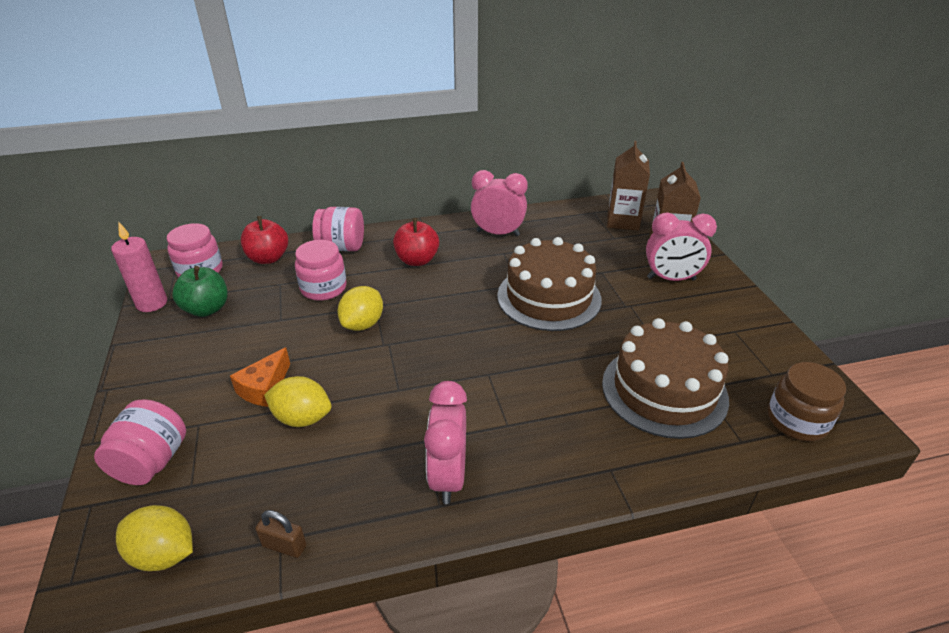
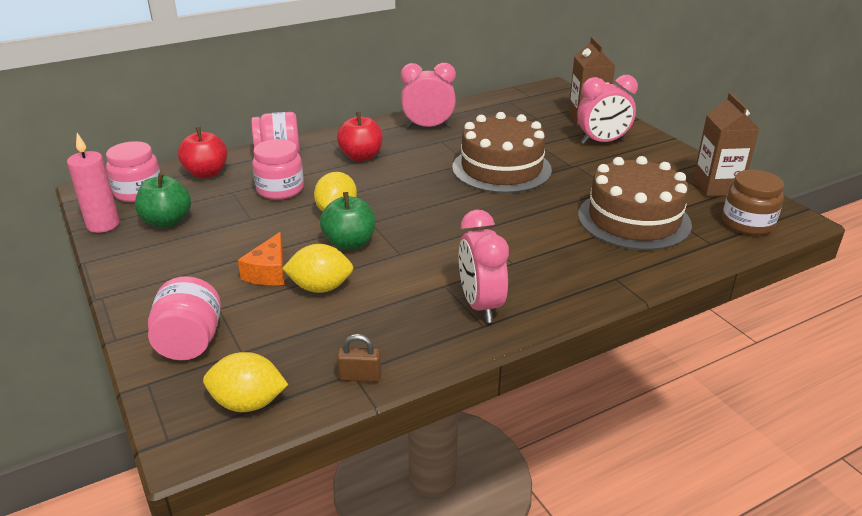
camera: 15 degrees left, 5 degrees down
brown carton [607,141,650,231] -> brown carton moved to [693,93,759,196]
none -> green apple [320,192,375,250]

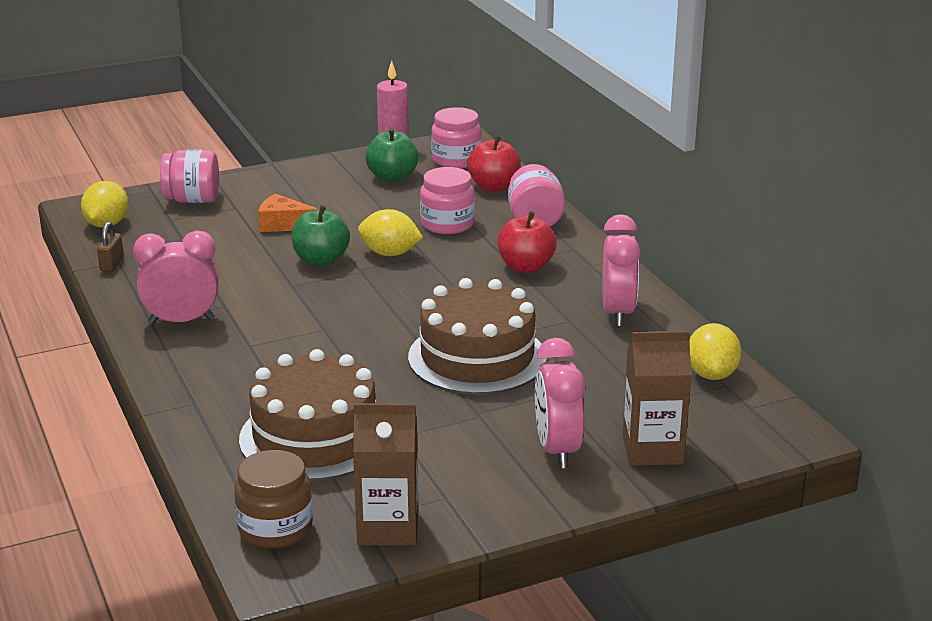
camera: 95 degrees right, 5 degrees down
yellow lemon [282,244,353,293] -> yellow lemon moved to [689,323,742,380]

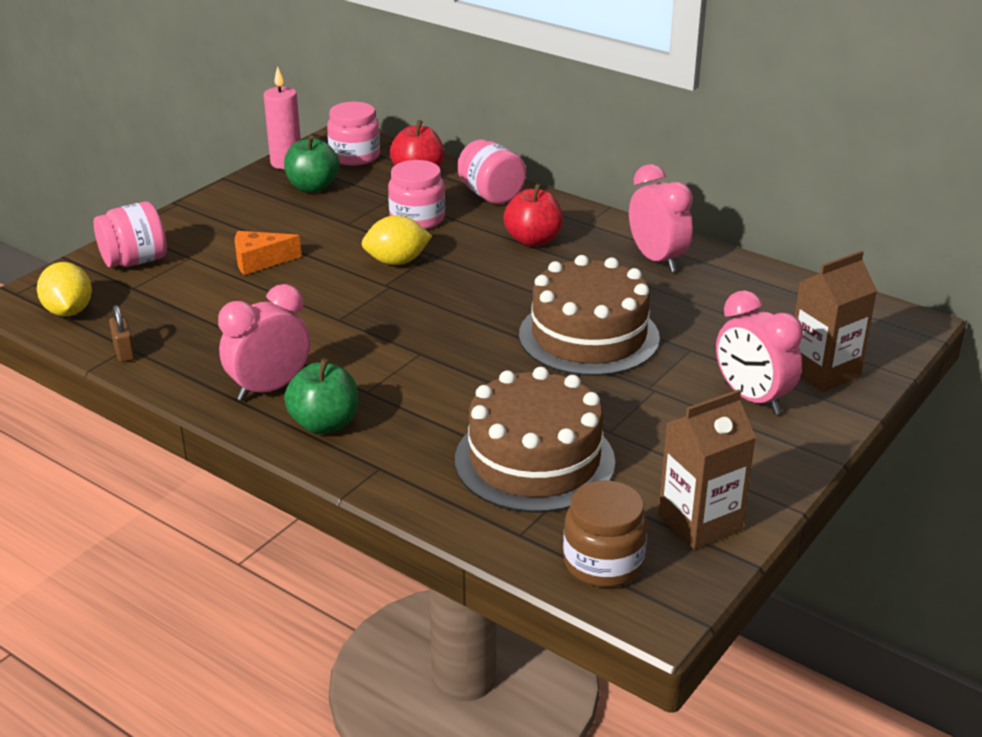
camera: 30 degrees left, 5 degrees up
green apple [291,205,350,266] -> green apple moved to [284,359,358,434]
yellow lemon [689,323,742,380] -> none

